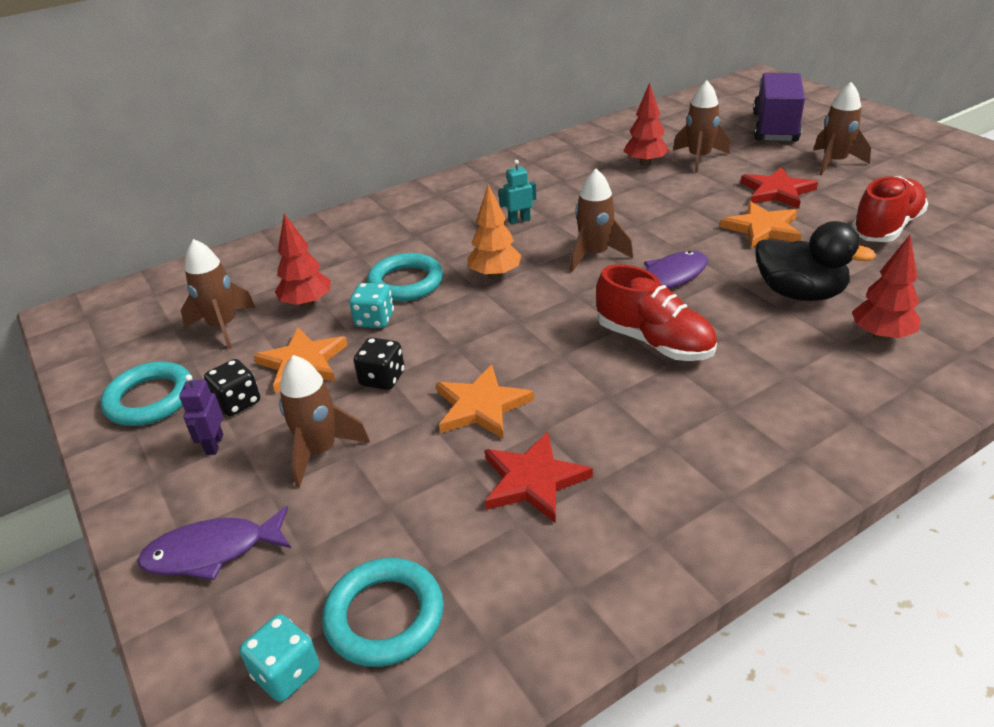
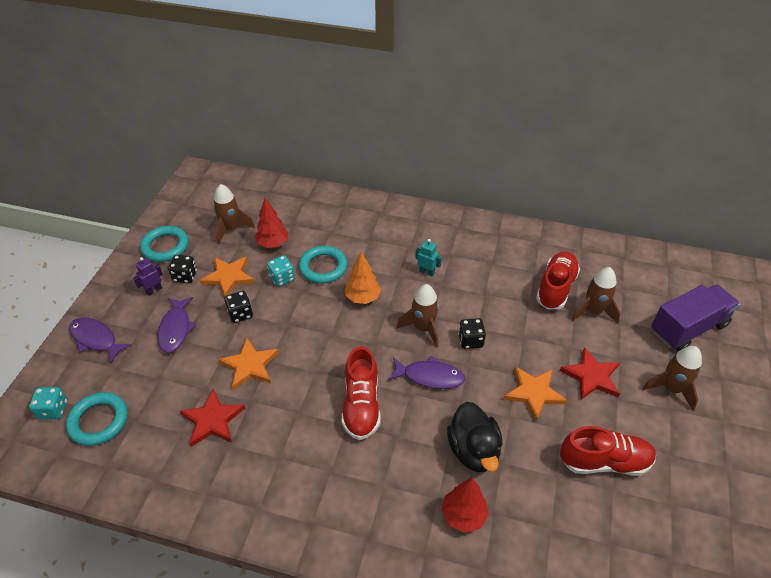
camera: 45 degrees right, 10 degrees up
brown rocket [279,355,370,488] -> purple fish [157,297,196,353]
red tree [623,82,669,166] -> red shoe [536,251,580,309]
none -> black dice [458,318,486,349]

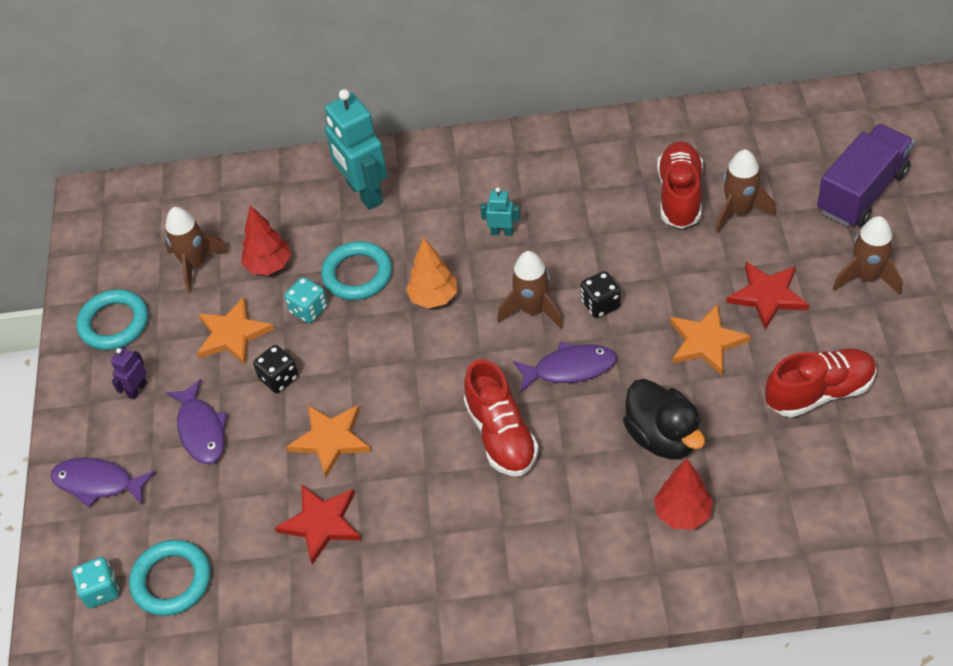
camera: 15 degrees left, 5 degrees up
black dice [168,255,197,283] -> none
none -> turquoise robot [325,89,387,210]

